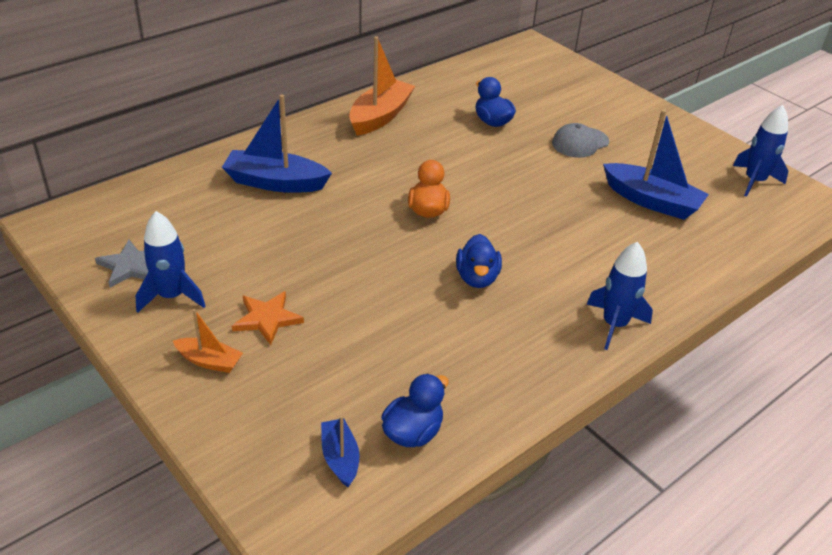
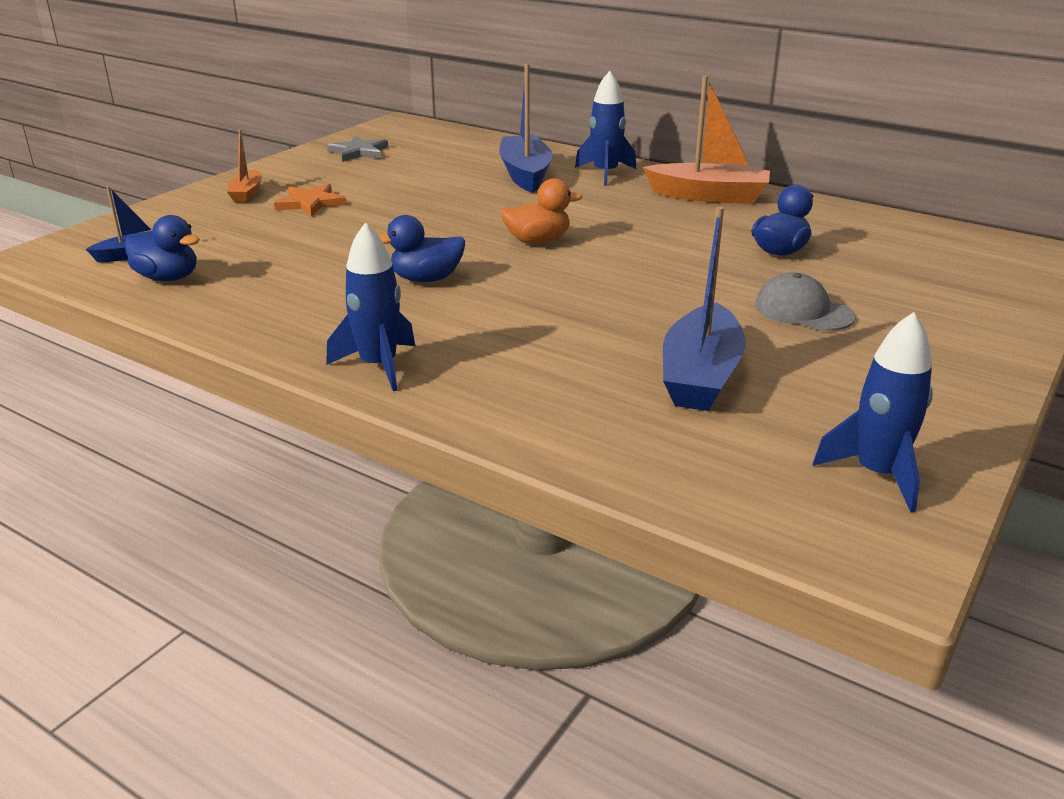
camera: 75 degrees right, 10 degrees down
blue rocket [136,211,205,313] -> blue rocket moved to [575,71,636,186]

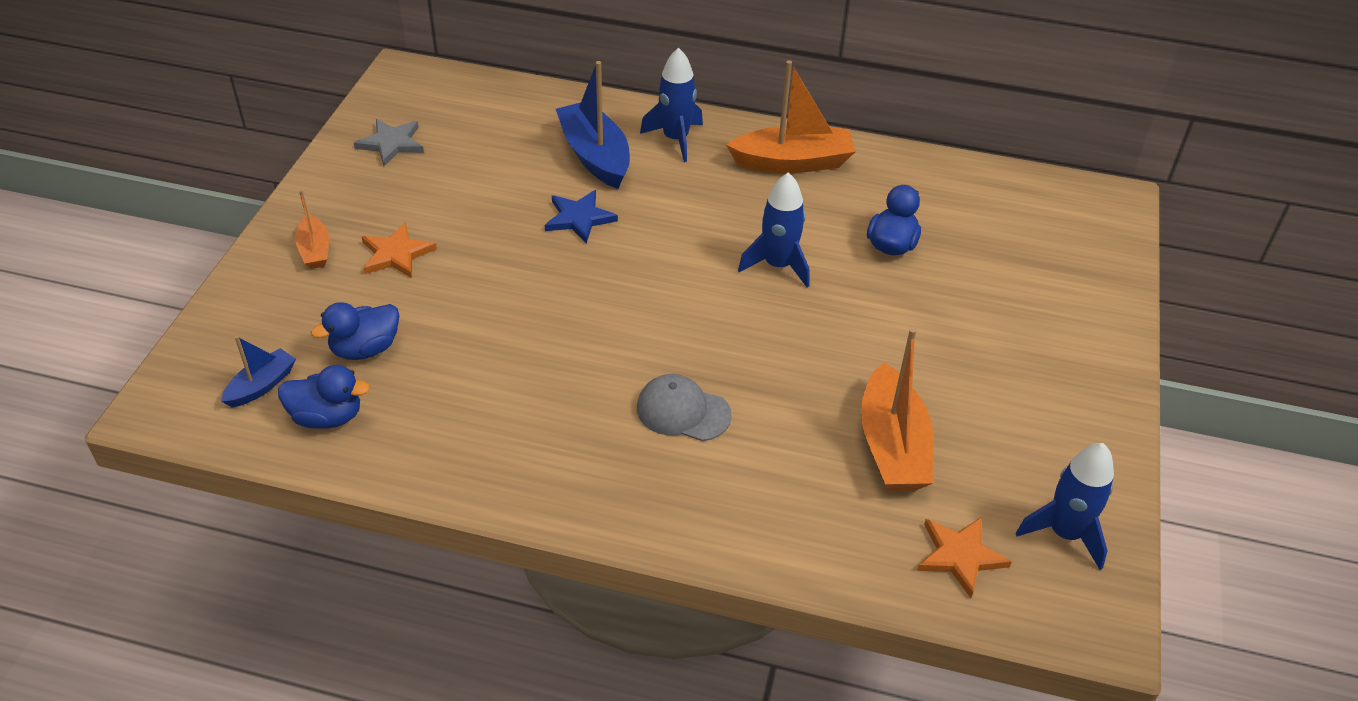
camera: 20 degrees left, 15 degrees up
blue rocket [326,222,415,391] -> blue rocket moved to [738,172,810,288]
blue duck [378,215,465,282] -> blue duck moved to [311,302,399,360]
orange duck [501,178,582,244] -> none
blue boat [663,206,746,411] -> orange boat [861,328,934,491]
grey cap [755,272,855,331] -> grey cap moved to [637,374,732,441]
none -> blue star [545,190,618,244]
none -> orange star [917,517,1012,598]

